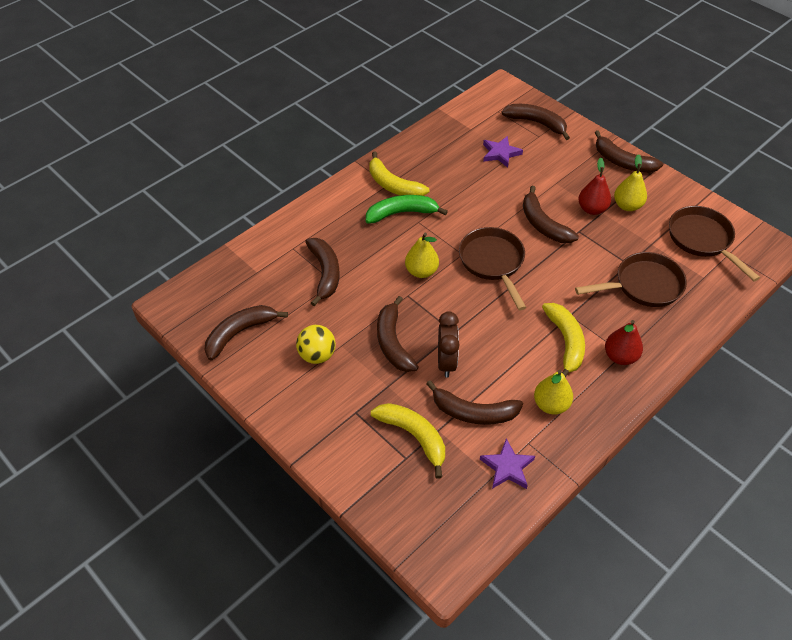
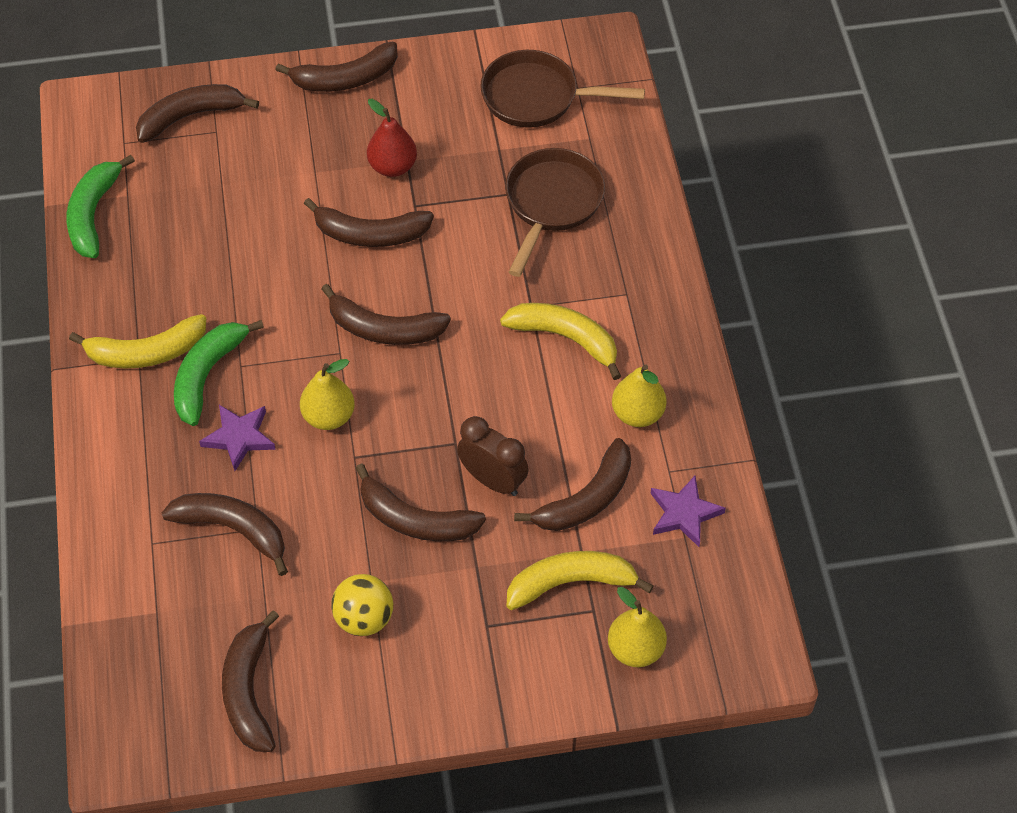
camera: 55 degrees left, 5 degrees up
brown pan [459,227,527,310] -> brown banana [321,284,451,345]
purple star [483,136,523,168] -> purple star moved to [199,405,276,471]
red pear [605,320,643,365] -> none
yellow pear [614,154,647,211] -> yellow pear moved to [608,587,667,667]
none -> green banana [67,155,135,258]

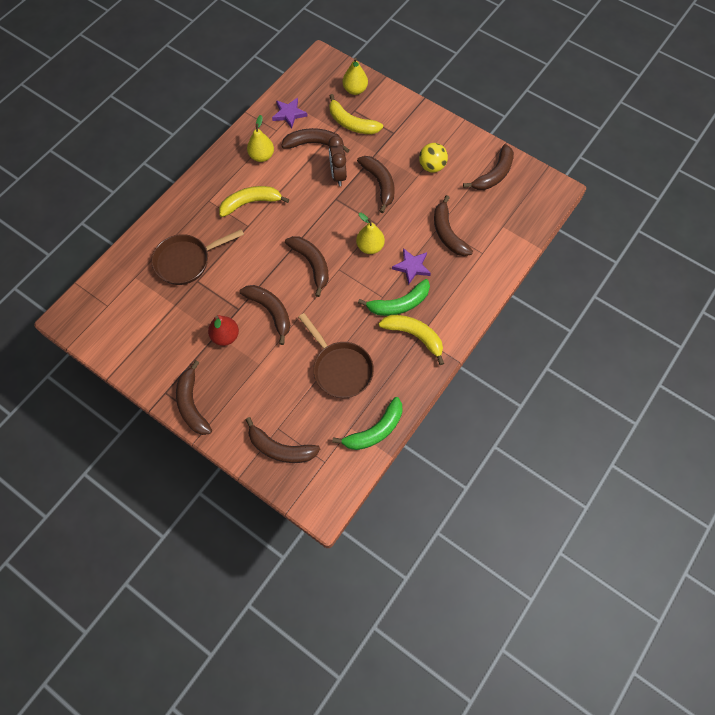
camera: 135 degrees left, 10 degrees up
brown banana [275,42,398,92] -> brown banana turned 135 degrees counterclockwise [176,360,212,435]
brown pan [480,50,645,128] -> brown pan moved to [299,313,374,398]
yellow banana [500,303,621,380] -> yellow banana turned 90 degrees clockwise [219,186,289,217]

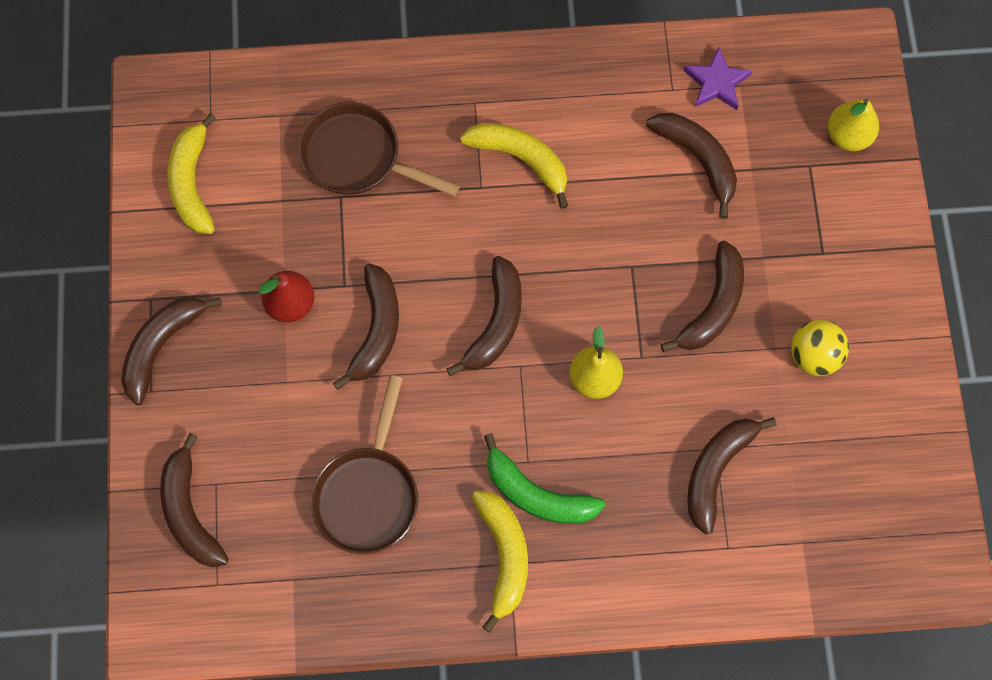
camera: 50 degrees right, 5 degrees up
yellow pear [247,115,274,162] -> none
yellow banana [329,94,383,134] -> yellow banana moved to [167,113,216,234]
brown clock [329,136,347,186] -> none
green banana [332,397,402,450] -> none
purple star [392,248,431,285] -> none
brown banana [463,144,514,190] -> none

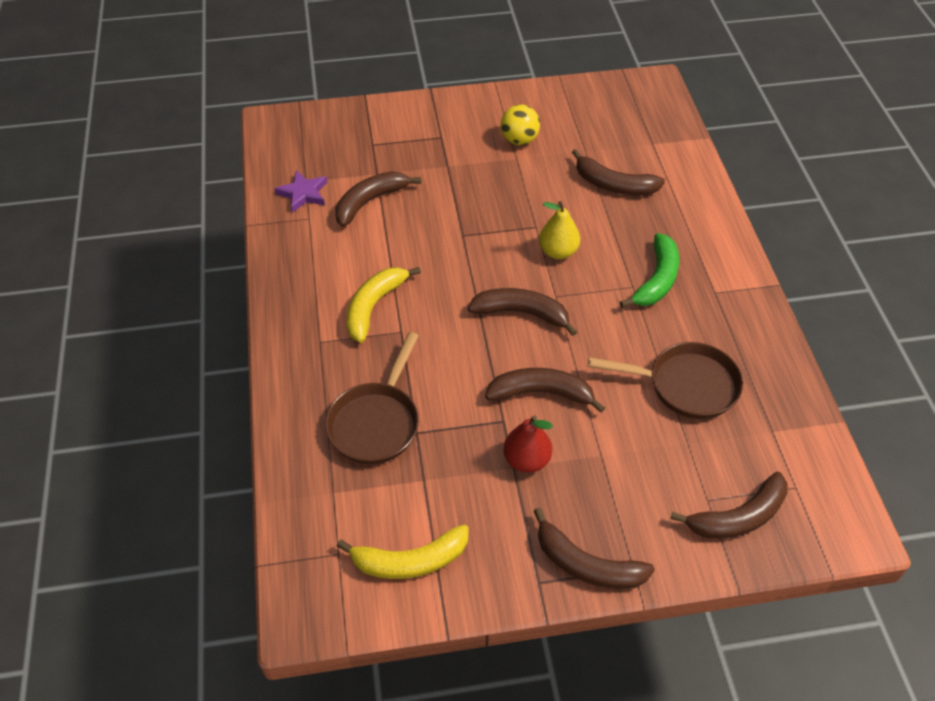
camera: 95 degrees left, 20 degrees down
yellow banana [472,491,528,633] -> none
brown banana [661,241,744,352] -> none
yellow pear [828,98,879,151] -> none

